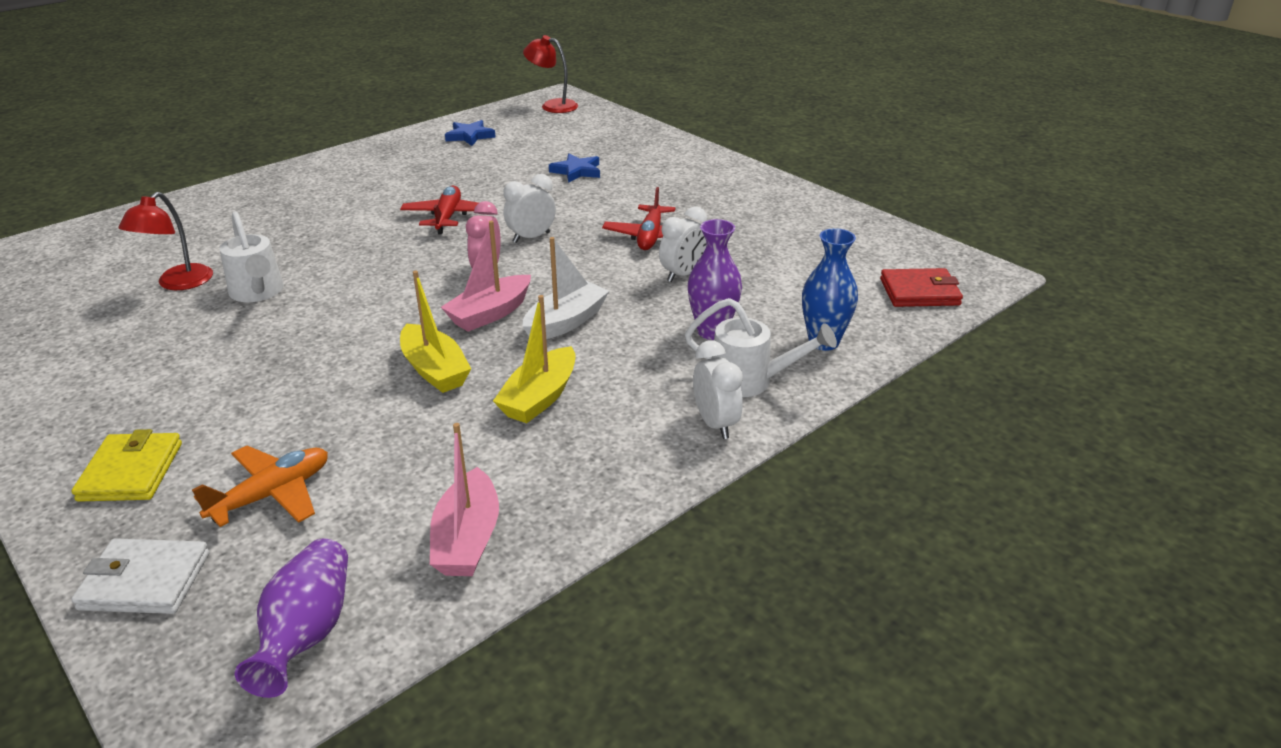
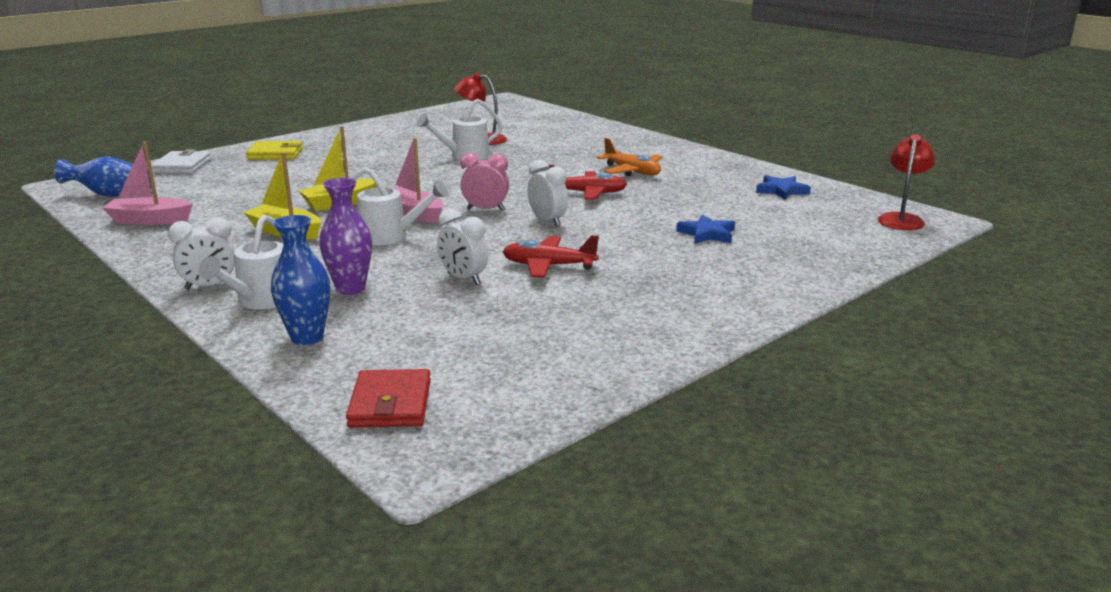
camera: 90 degrees right, 10 degrees down
orange plane [192,446,328,527] -> orange plane moved to [597,138,663,176]
purple vase [235,538,348,698] -> blue vase [54,157,151,197]
white boat [523,237,609,339] -> white watering can [351,167,449,245]

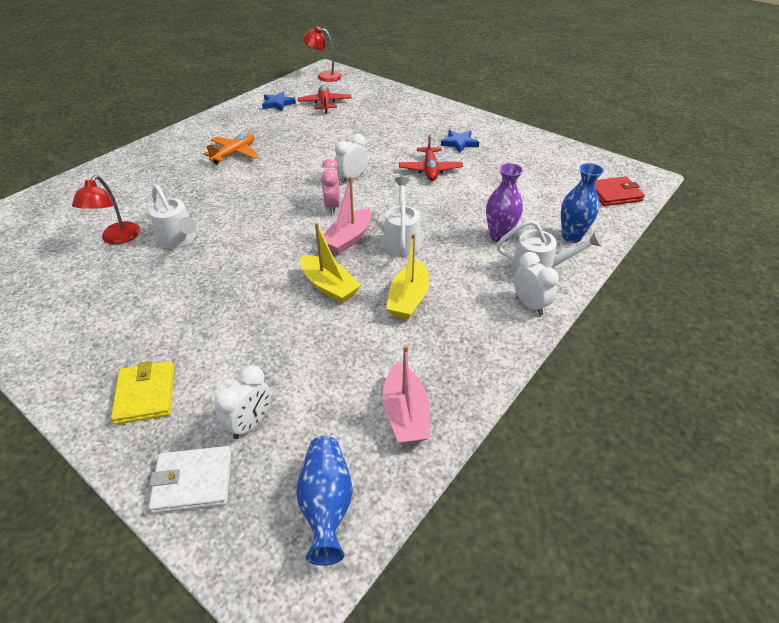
camera: 100 degrees left, 20 degrees up
white clock [437,209,488,285] -> white clock moved to [214,365,271,439]
red plane [548,165,627,200] -> red plane moved to [298,85,351,114]
blue star [676,214,735,244] -> blue star moved to [441,130,479,153]

